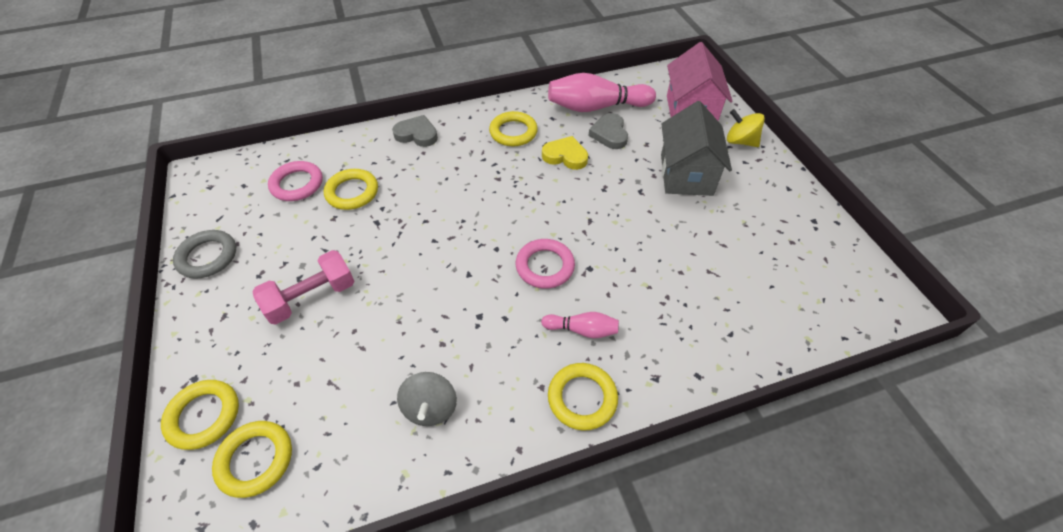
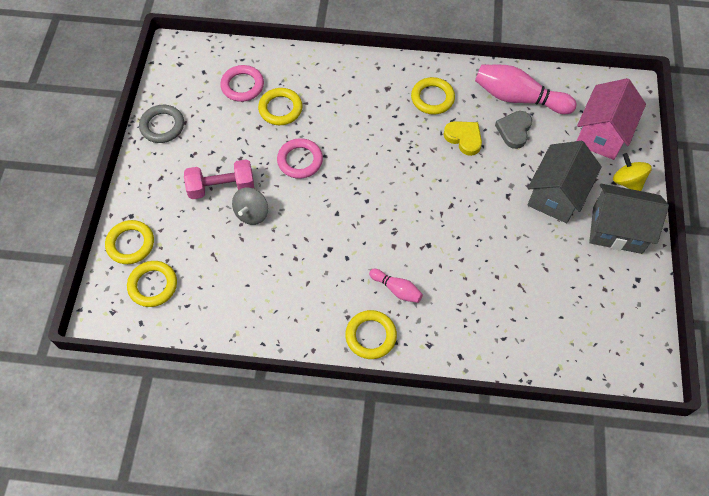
camera: 25 degrees right, 10 degrees up
grey heart [392,115,438,147] -> none
grey spinning top [397,372,457,426] -> grey spinning top moved to [232,188,268,225]
pink ring [516,239,575,289] -> pink ring moved to [277,138,323,179]
none -> grey house [589,184,669,254]

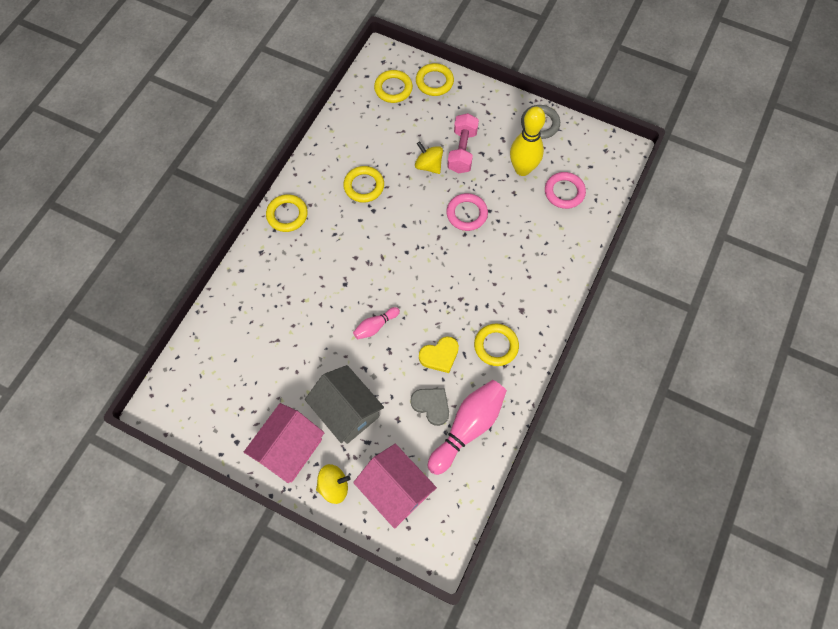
camera: 110 degrees right, 5 degrees up
grey spinning top [232,188,268,225] -> yellow spinning top [415,141,443,174]
yellow ring [258,88,302,125] -> yellow ring moved to [343,166,384,203]
pink bowling pin [369,269,423,303] -> pink bowling pin moved to [353,307,400,339]
grey house [589,184,669,254] -> pink house [244,403,324,483]
none -> yellow bowling pin [510,107,546,176]

